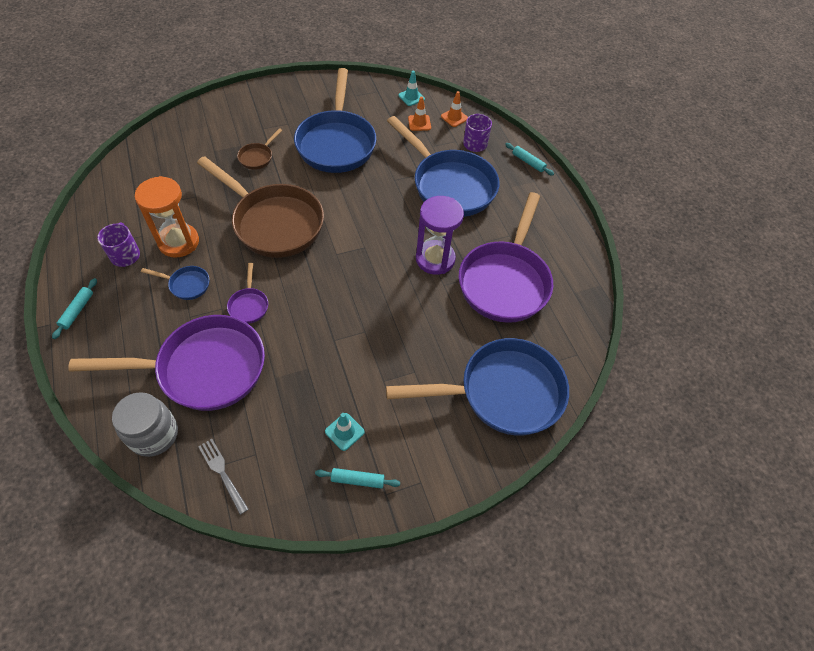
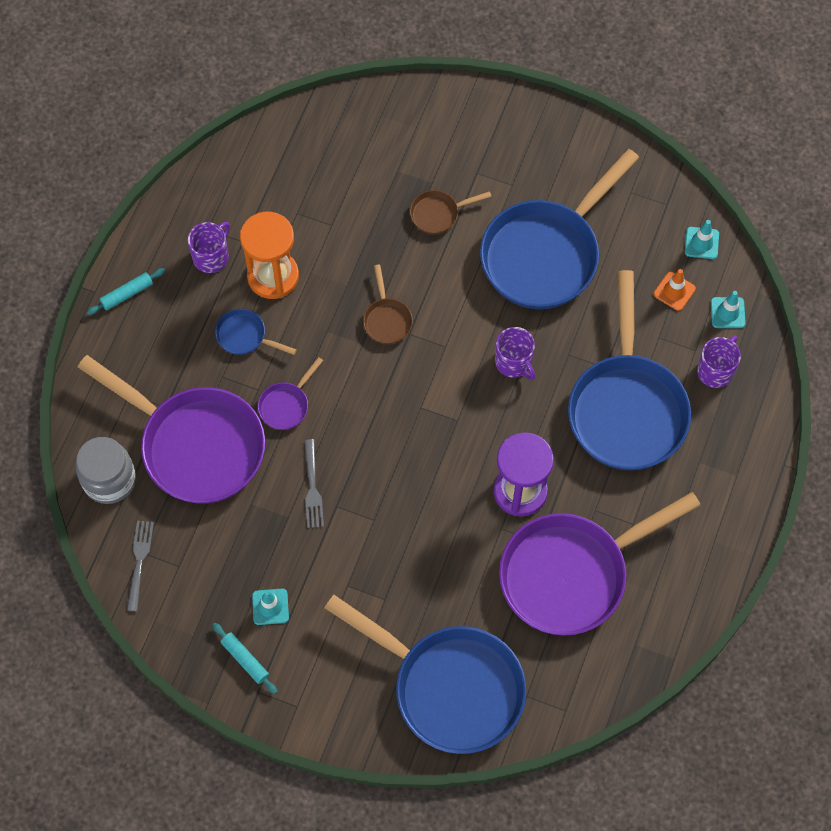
camera: 45 degrees right, 10 degrees up
blue pan [141,266,209,300] -> blue pan turned 150 degrees clockwise [215,309,297,355]
brown pan [197,156,324,258] -> brown pan [363,265,413,344], size x0.41
orange traffic cone [441,91,468,127] -> turquoise traffic cone [711,291,746,328]
turquoise rolling pin [505,143,554,176] -> none
none -> grey fork [304,439,324,528]
none -> purple mug [495,327,536,380]

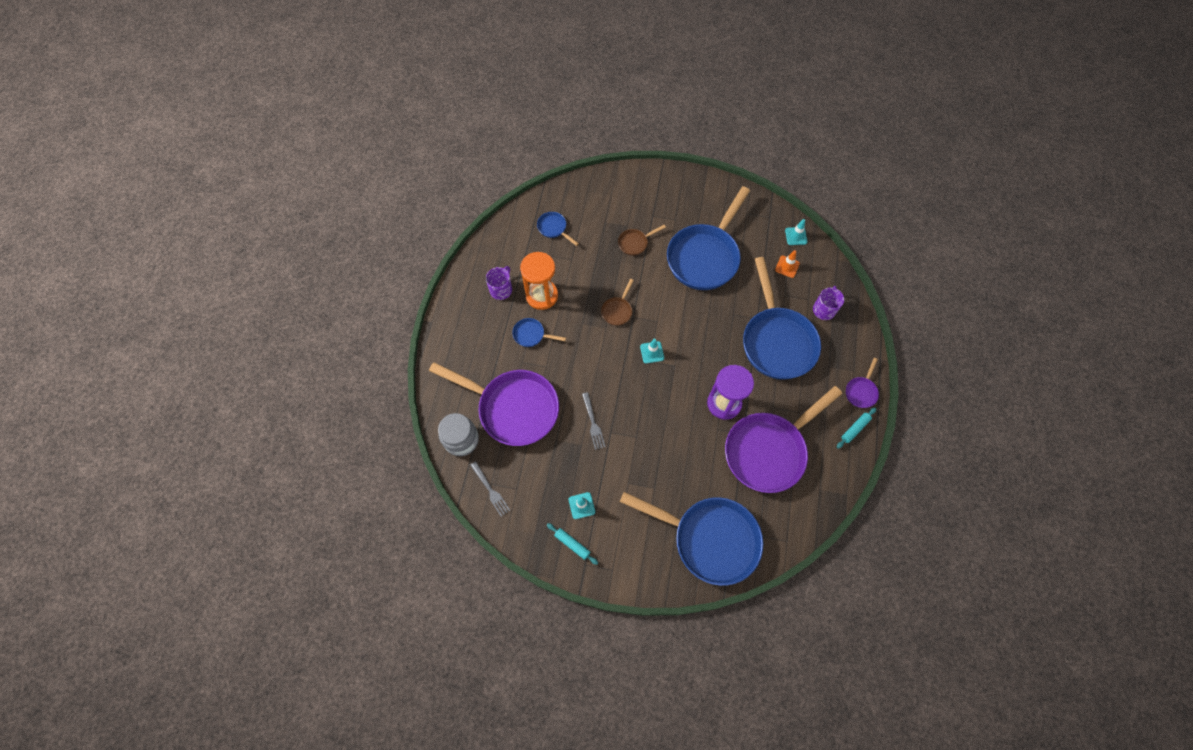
camera: 10 degrees left, 0 degrees up
turquoise rolling pin [87,268,165,315] -> turquoise rolling pin moved to [837,408,876,449]
grey fork [127,521,154,611] -> grey fork turned 150 degrees clockwise [470,461,510,516]
purple pan [258,357,323,430] -> purple pan moved to [846,358,879,408]
brown pan [363,265,413,344] -> brown pan turned 45 degrees clockwise [601,279,634,326]
purple mug [495,327,536,380] -> none
turquoise traffic cone [711,291,746,328] -> turquoise traffic cone moved to [640,339,664,363]
none -> blue pan [537,212,579,246]

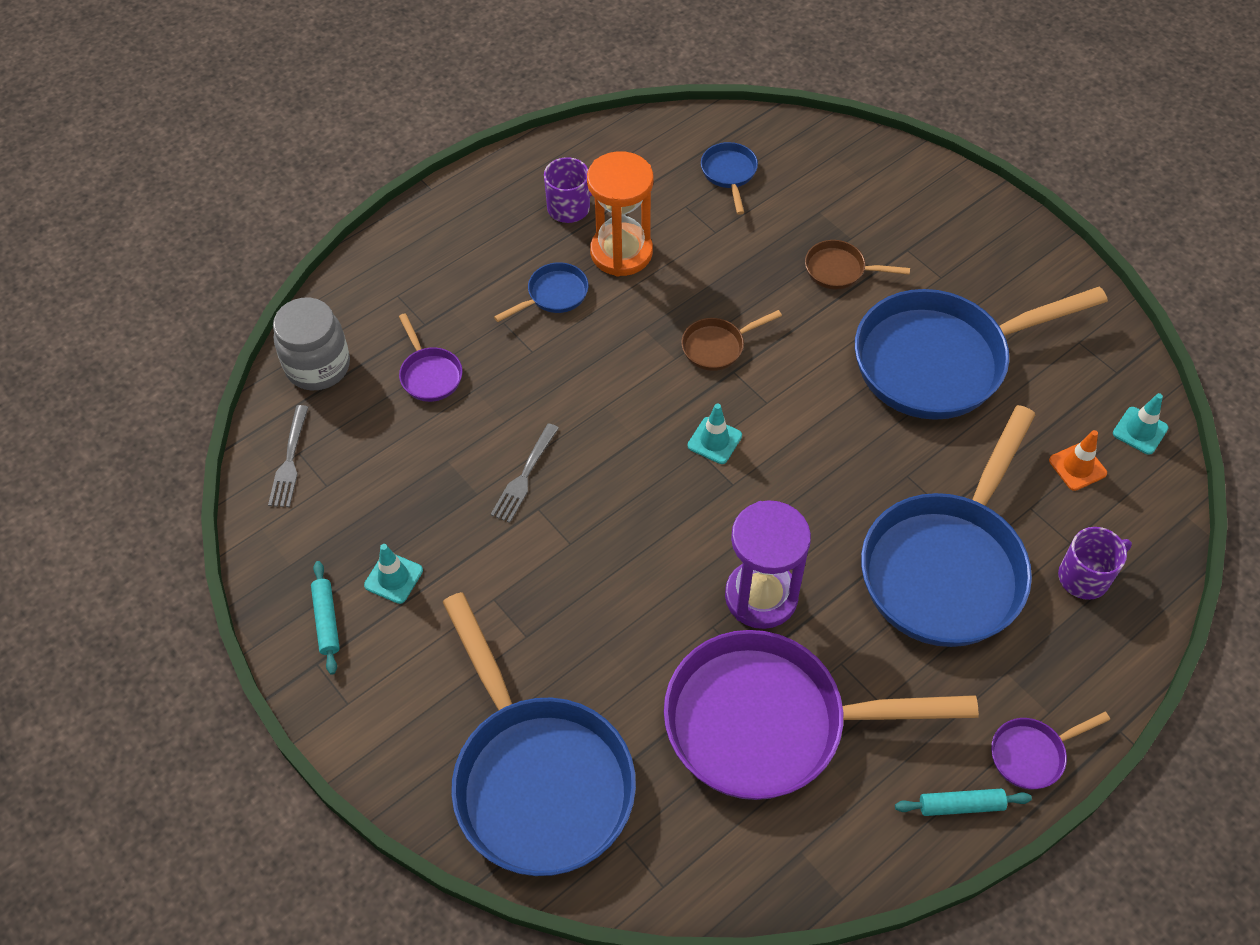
camera: 40 degrees right, 10 degrees down
purple pan [429,362,559,446] -> purple pan [399,313,463,402], size x0.41
blue pan [512,318,566,347] -> blue pan turned 90 degrees clockwise [494,262,589,322]

